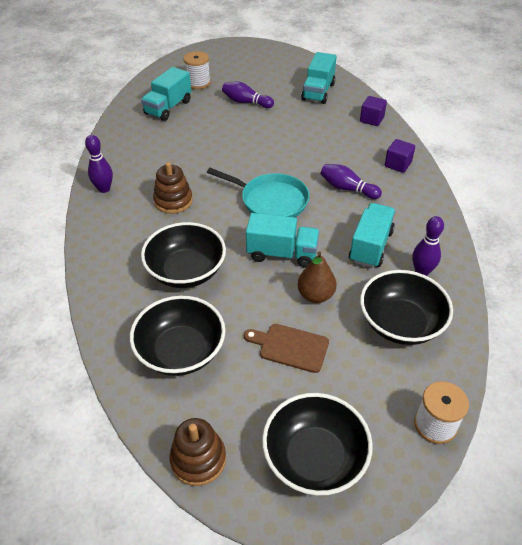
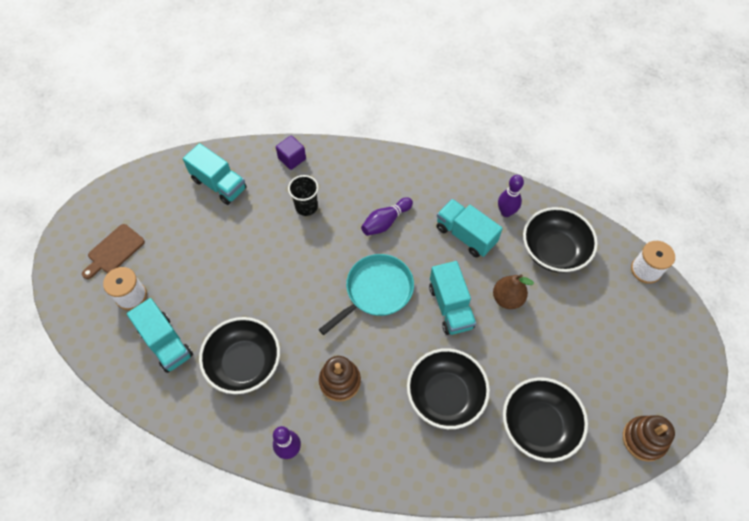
camera: 70 degrees left, 15 degrees up
purple bowling pin [222,82,274,108] -> none
brown cutting board [244,324,329,373] -> brown cutting board moved to [82,224,145,279]
turquoise truck [246,213,319,268] -> turquoise truck turned 135 degrees clockwise [429,261,476,335]
black bowl [262,393,373,496] -> black bowl moved to [199,317,280,394]
purple cube [385,139,415,173] -> none
none -> black cup [288,175,318,216]

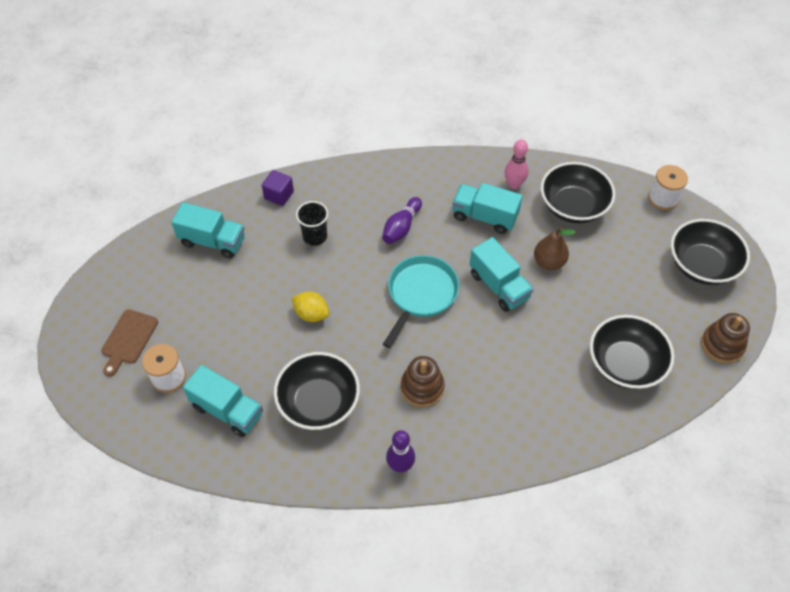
camera: 20 degrees left, 5 degrees down
black bowl [407,348,490,429] -> black bowl moved to [671,219,750,285]
purple bowling pin [498,175,524,217] -> pink bowling pin [504,140,528,189]
none -> yellow lemon [292,292,329,322]

